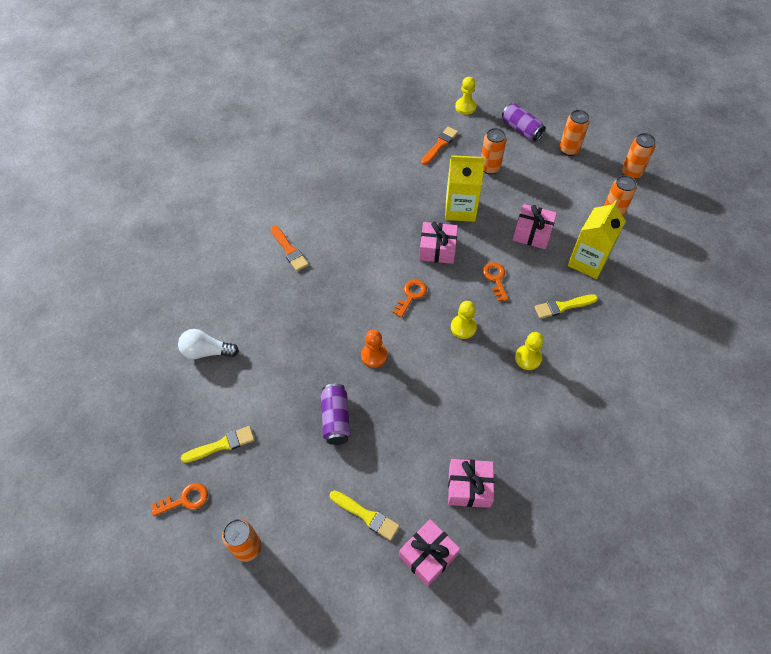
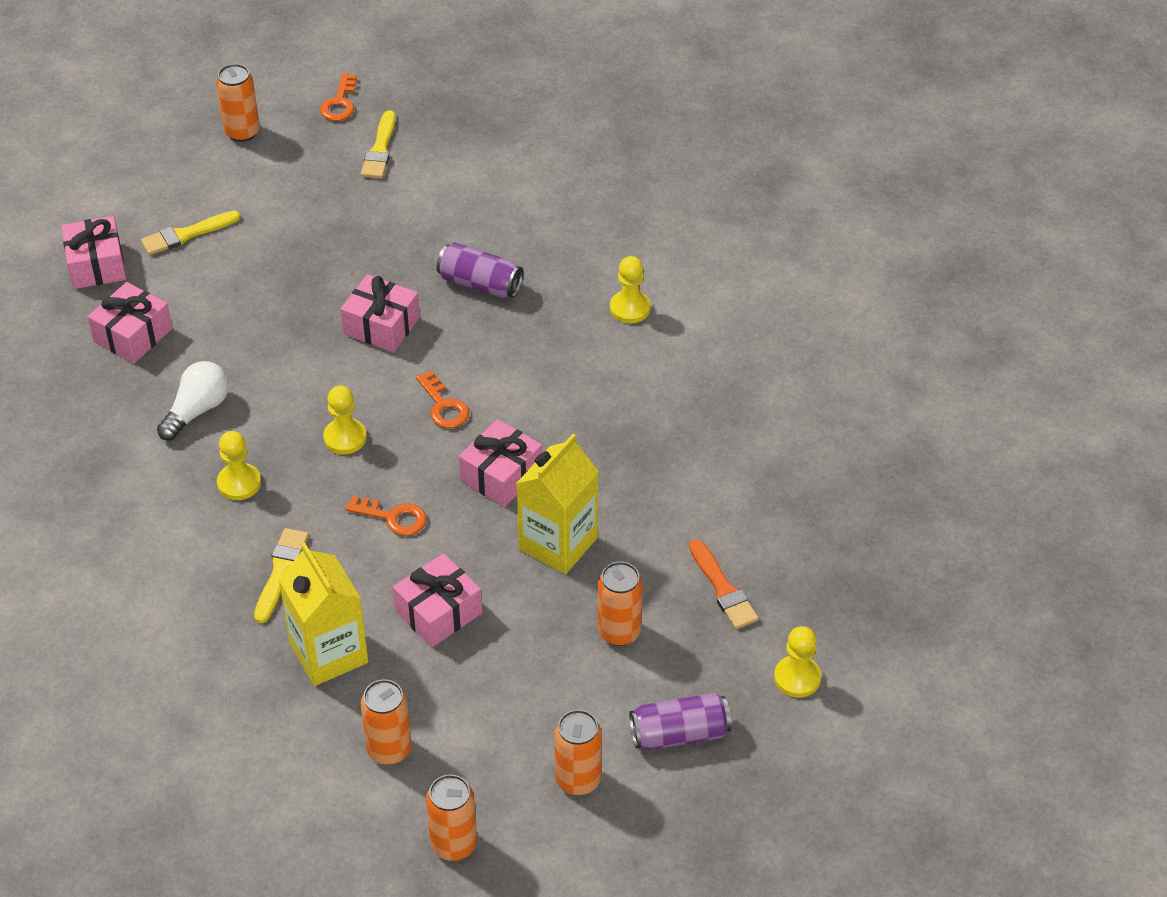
camera: 120 degrees right, 10 degrees down
white light bulb [178,329,239,359] -> white light bulb moved to [157,361,229,441]
orange brush [271,225,309,271] -> yellow pawn [610,256,651,323]
purple can [321,384,351,445] -> purple can moved to [437,243,523,298]
orange pawn [361,330,387,368] -> pink gift [341,274,420,353]

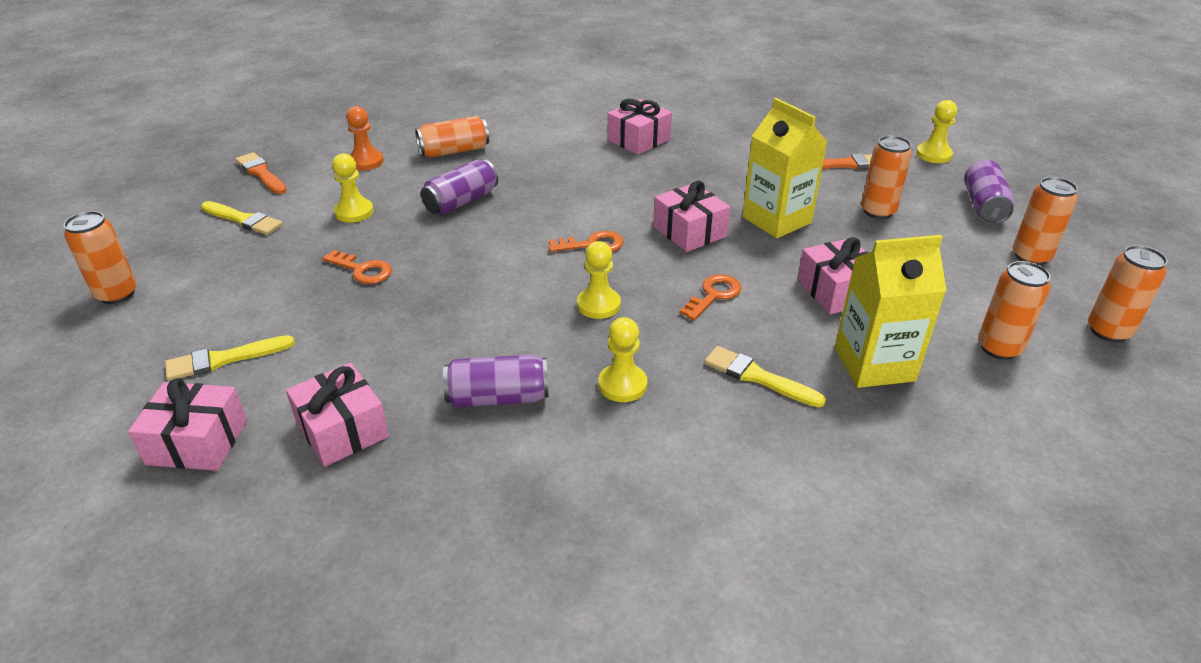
camera: 70 degrees left, 10 degrees down
yellow brush [141,211,240,255] -> yellow brush turned 75 degrees clockwise [165,335,295,381]
white light bulb [157,361,229,441] -> purple can [443,354,549,407]
orange key [320,73,357,121] -> orange key moved to [322,250,392,284]
pink gift [341,274,420,353] -> pink gift moved to [607,99,672,155]
yellow pawn [610,256,651,323] -> yellow pawn moved to [332,153,374,223]
none -> orange brush [235,152,287,194]
none -> orange pawn [346,106,384,170]
none -> orange can [415,116,489,157]

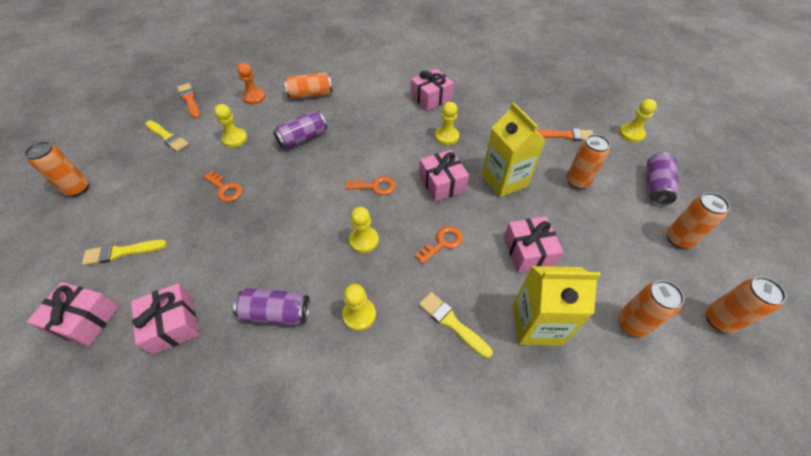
camera: 10 degrees right, 15 degrees up
none -> yellow pawn [435,102,459,145]

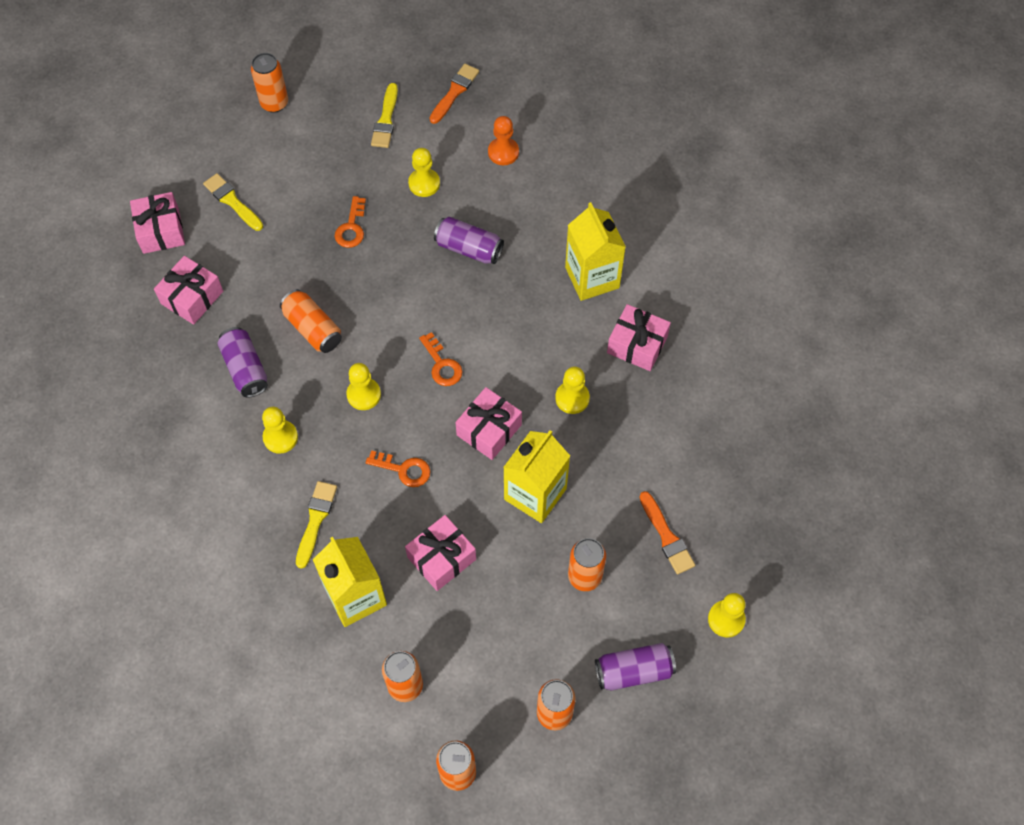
camera: 60 degrees right, 10 degrees up
orange can [284,72,333,99] -> orange can moved to [280,289,342,353]
none -> yellow carton [565,202,626,301]

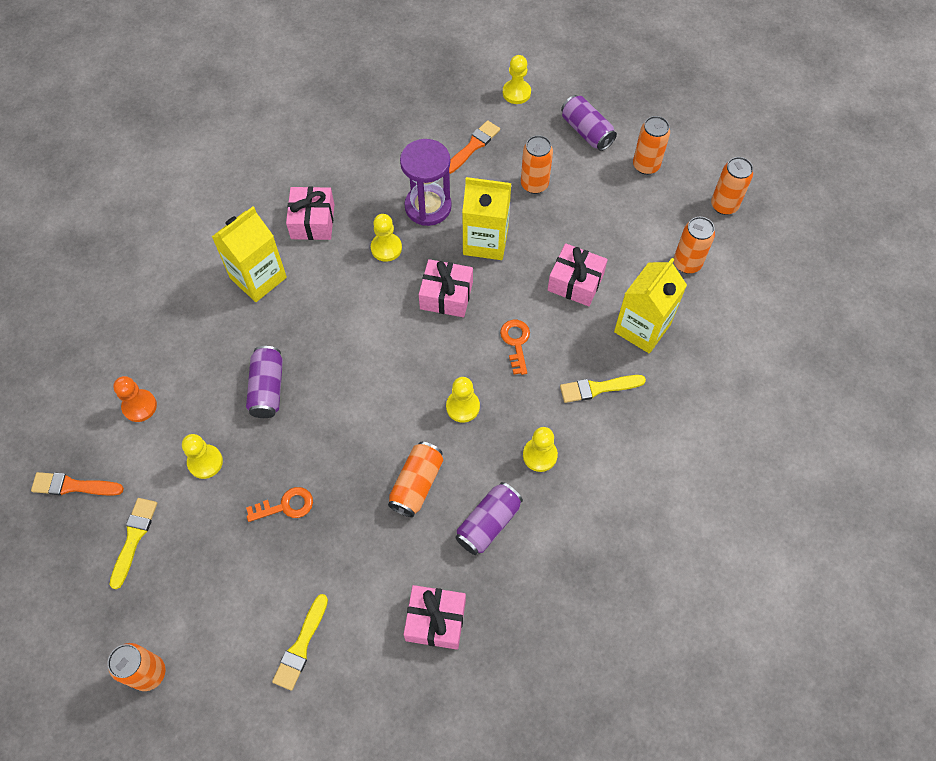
camera: 115 degrees left, 0 degrees up
pink gift [130,192,185,254] -> none
yellow brush [371,83,398,148] -> yellow brush turned 60 degrees counterclockwise [109,498,157,589]
orange key [419,332,463,386] -> none
none -> purple hourglass [400,139,452,226]

